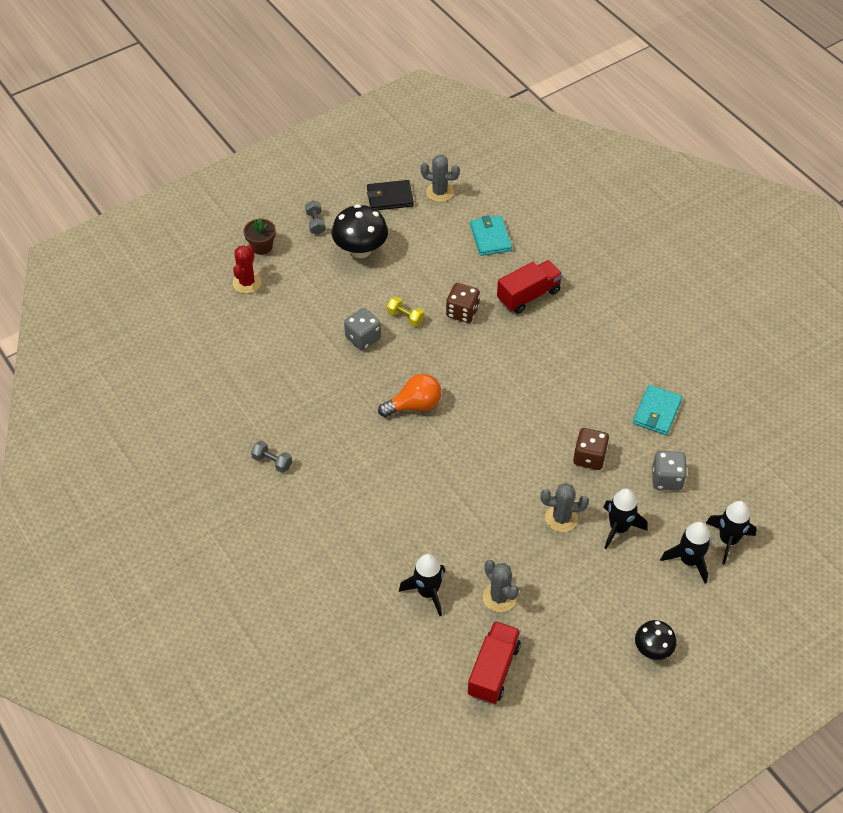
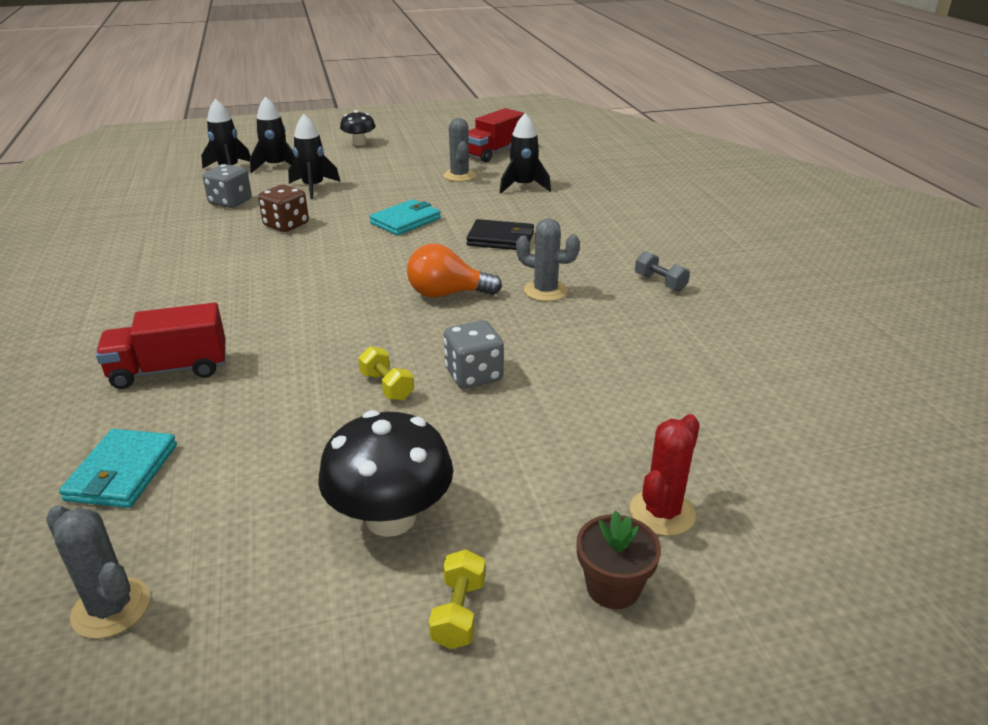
camera: 160 degrees left, 20 degrees down
grey dumbbell [305,200,325,235] -> yellow dumbbell [429,549,485,649]
black wallet [367,180,414,210] -> black wallet moved to [466,219,534,250]
brown dice [446,283,480,323] -> none
grey cactus [541,483,589,532] -> grey cactus moved to [516,218,580,301]
turquoise wallet [633,385,682,435] -> turquoise wallet moved to [369,199,441,235]

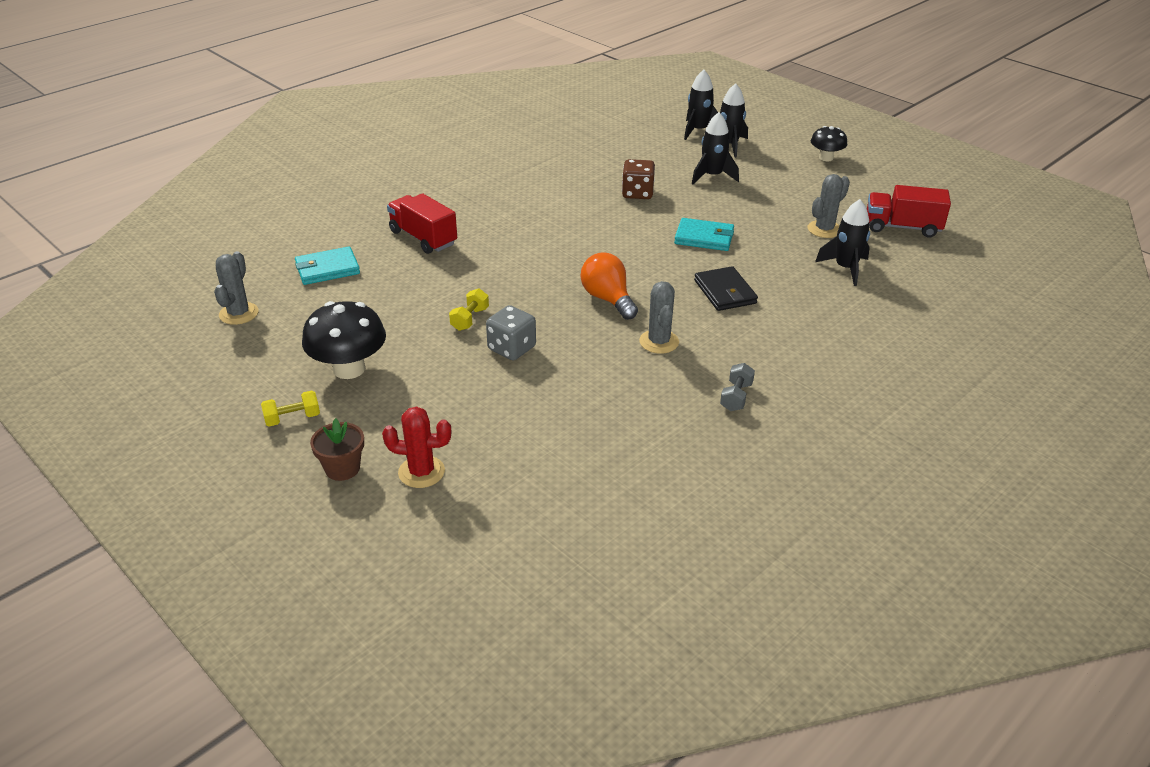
camera: 60 degrees right, 5 degrees up
grey dice [203,164,252,208] -> none

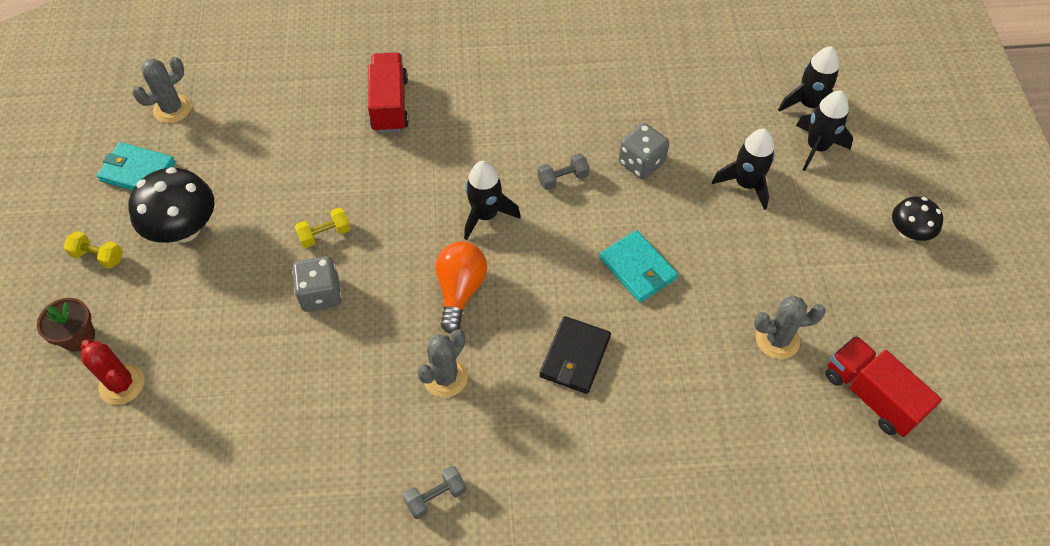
camera: 40 degrees right, 20 degrees up
turquoise wallet [295,246,360,285] -> turquoise wallet moved to [97,142,175,191]
brown dice [622,159,655,199] -> grey dice [619,123,669,179]
black rocket [815,199,870,286] -> black rocket moved to [464,161,521,240]
none -> grey dumbbell [538,153,589,190]

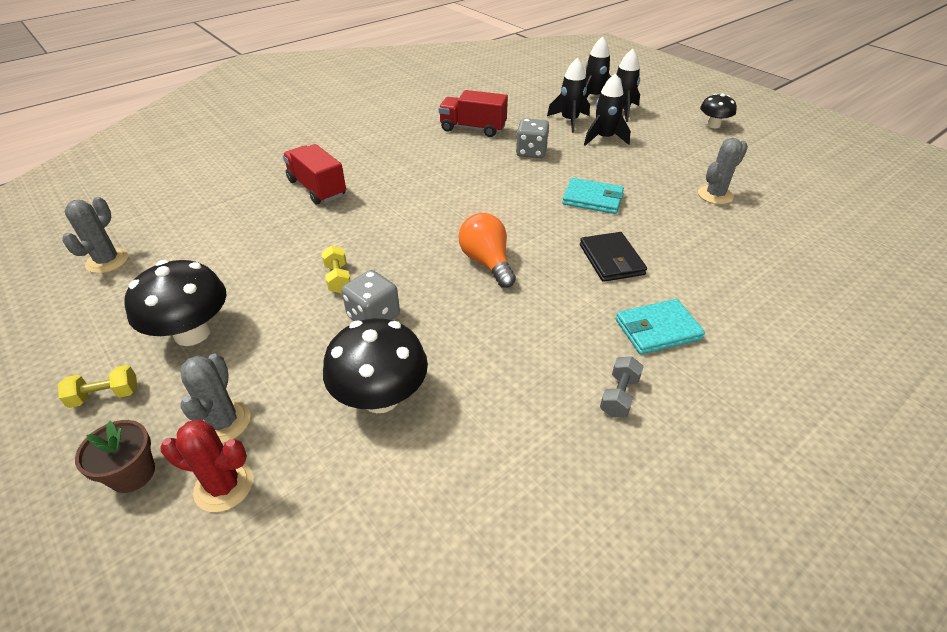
camera: 35 degrees left, 15 degrees down
turquoise wallet [97,142,175,191] -> turquoise wallet moved to [616,299,705,355]
yellow dumbbell [295,208,351,248] -> yellow dumbbell turned 45 degrees counterclockwise [322,246,351,293]
grey cactus [417,329,468,398] -> grey cactus moved to [180,354,251,443]
black rocket [464,161,521,240] -> black rocket moved to [547,57,590,133]
grey dumbbell [538,153,589,190] -> none
red truck [826,336,942,437] -> red truck moved to [439,90,508,137]
none -> black mushroom [323,318,428,413]

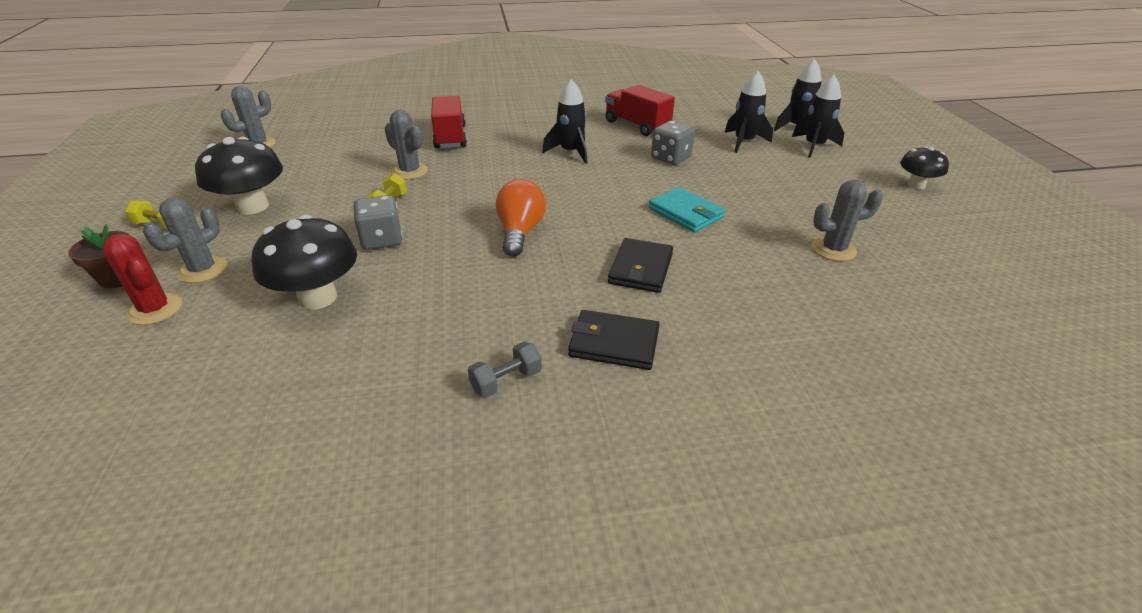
camera: 30 degrees right, 5 degrees down
black rocket [584,73,630,146] -> black rocket moved to [542,79,587,164]
turquoise wallet [616,299,705,355] -> black wallet [568,310,660,370]
none -> grey cactus [385,110,428,180]

